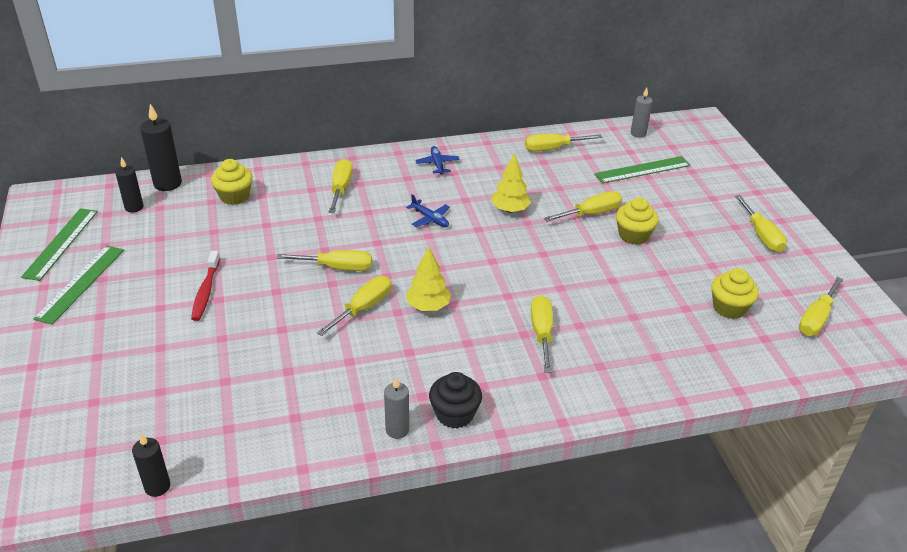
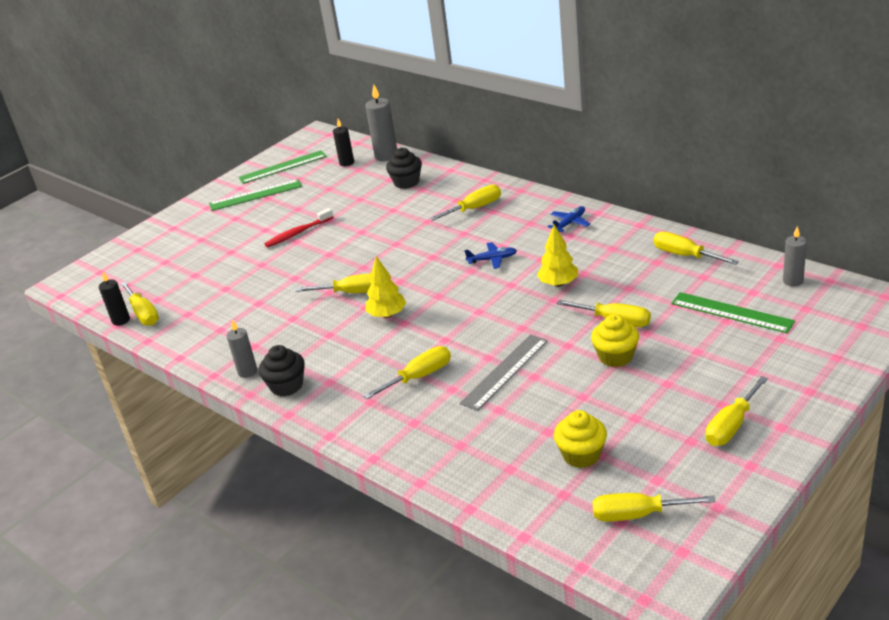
camera: 60 degrees right, 5 degrees down
black candle [140,104,182,191] -> grey candle [365,85,397,161]
yellow cupcake [211,159,253,205] -> black cupcake [386,148,422,189]
yellow screwdriver [277,250,372,271] -> yellow screwdriver moved to [121,282,159,326]
blue plane [406,194,450,227] -> blue plane turned 105 degrees counterclockwise [464,242,517,269]
none -> grey ruler [460,334,548,411]

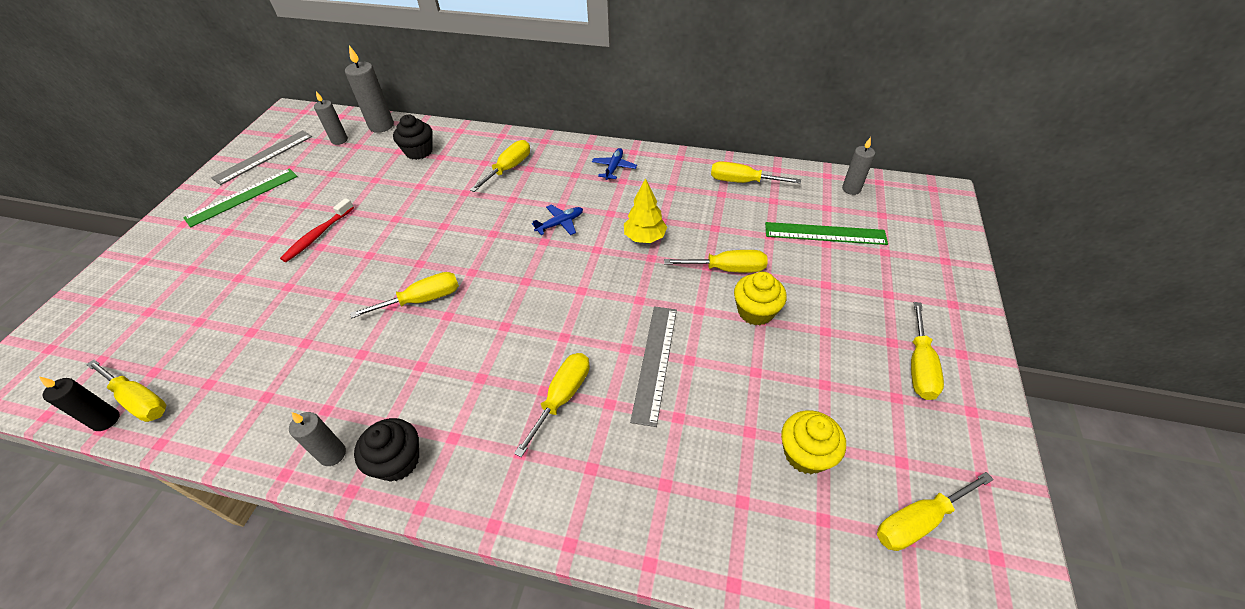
camera: 30 degrees left, 15 degrees up
green ruler [239,150,327,184] -> grey ruler [211,130,312,185]
black candle [333,119,354,166] -> grey candle [314,91,348,145]
yellow tree [365,256,407,318] -> none

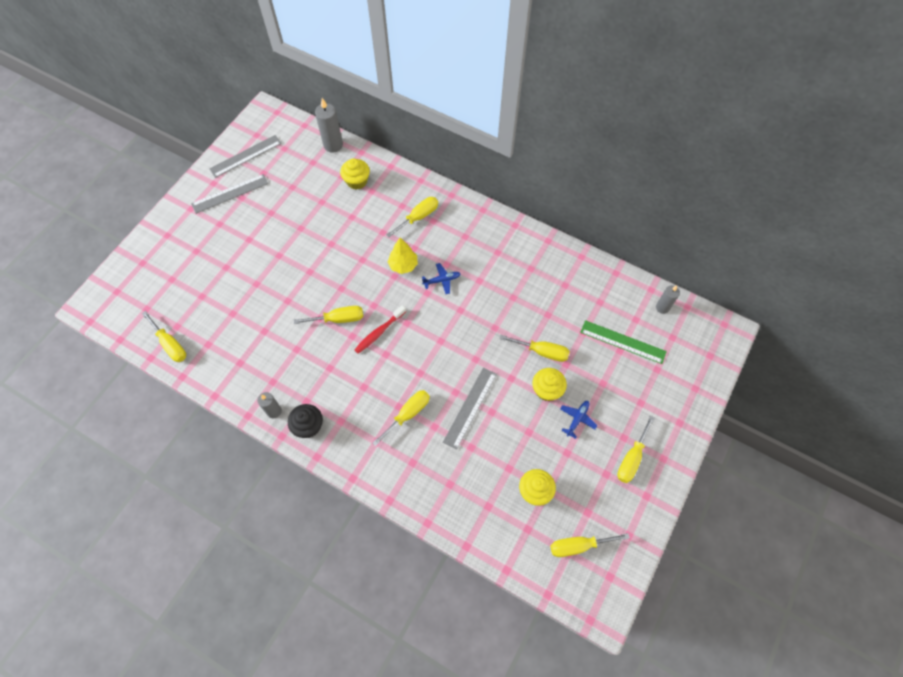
camera: 15 degrees right, 15 degrees up
black candle [39,377,120,431] -> none
green ruler [183,168,298,227] -> grey ruler [191,174,268,214]
red toothbrush [280,198,354,262] -> red toothbrush moved to [354,305,406,354]
grey candle [314,91,348,145] -> none
black cupcake [393,115,433,160] -> yellow cupcake [340,159,370,189]
blue plane [592,148,637,180] -> blue plane moved to [560,401,597,439]
yellow tree [624,178,667,243] -> yellow tree moved to [388,238,418,274]
yellow screwdriver [711,161,801,184] -> none

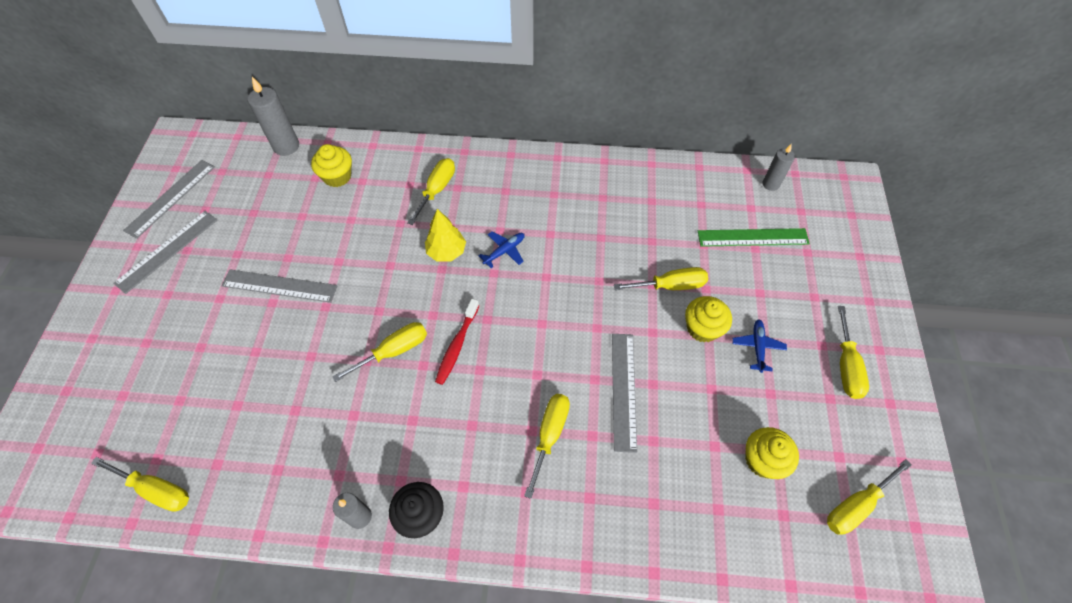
camera: 25 degrees left, 5 degrees down
none -> grey ruler [222,270,337,303]

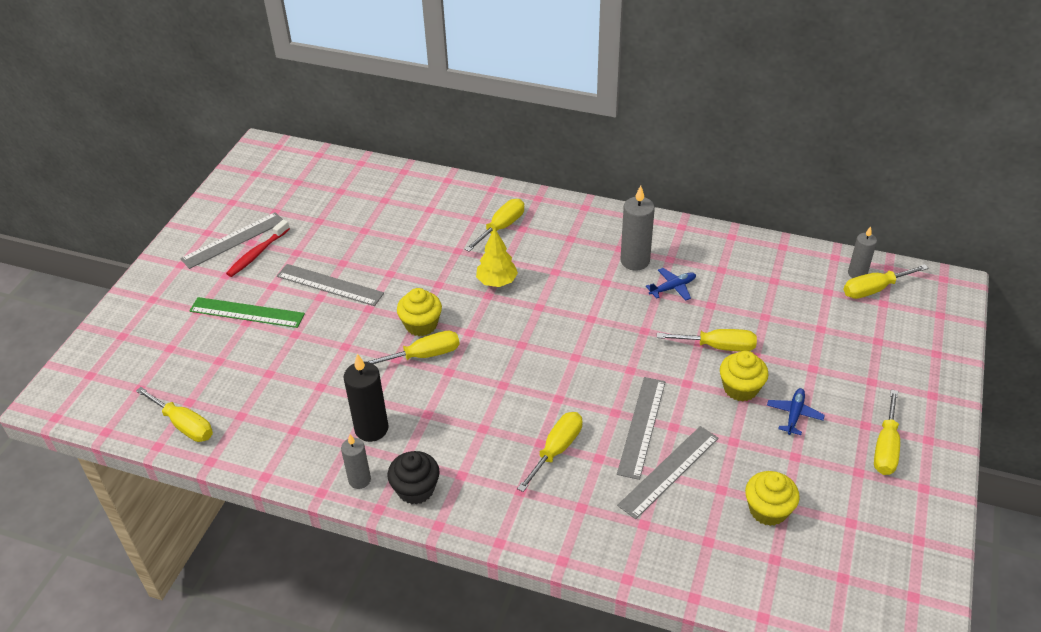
camera: 15 degrees right, 15 degrees down
grey ruler [123,160,215,239] -> grey ruler moved to [617,426,719,519]
grey candle [248,77,299,156] -> grey candle moved to [620,185,655,271]
yellow cupcake [311,144,352,187] -> yellow cupcake moved to [397,288,442,336]
red toothbrush [435,299,479,385] -> red toothbrush moved to [226,220,290,277]
blue plane [478,231,525,268] -> blue plane moved to [646,268,696,301]
green ruler [698,228,810,247] -> green ruler moved to [189,297,305,328]
yellow screwdriver [827,459,912,535] -> yellow screwdriver moved to [844,264,929,299]
none -> black candle [344,354,389,442]

